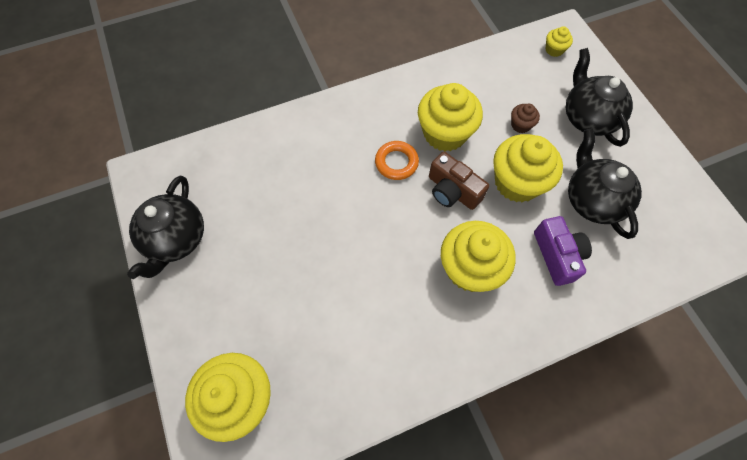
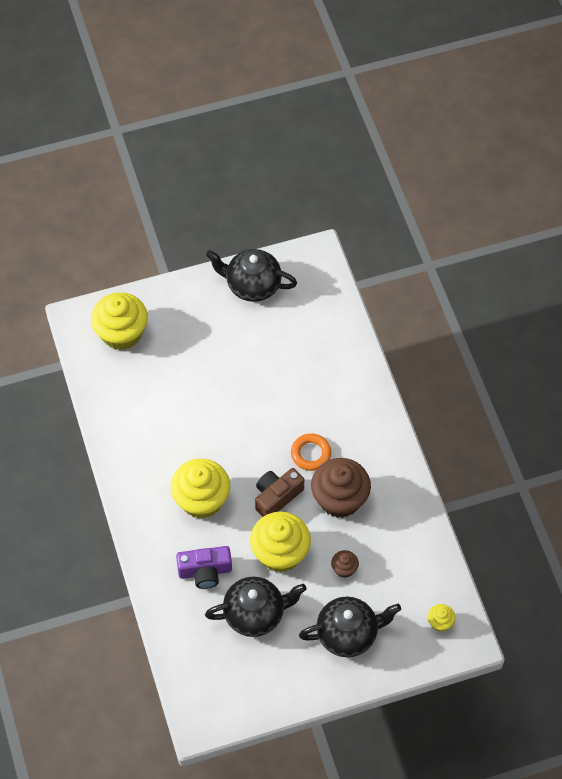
camera: 95 degrees right, 5 degrees down
yellow cupcake [418,83,483,151] -> brown cupcake [311,458,371,518]

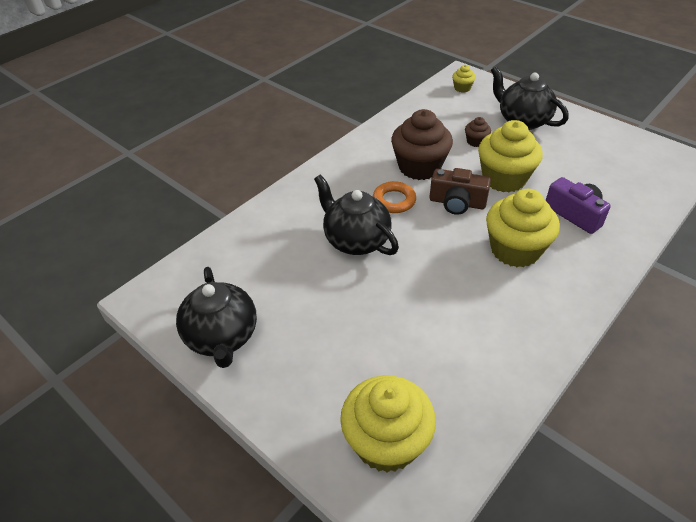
camera: 120 degrees left, 15 degrees down
black teapot [205,577,307,637] -> black teapot moved to [314,174,399,255]

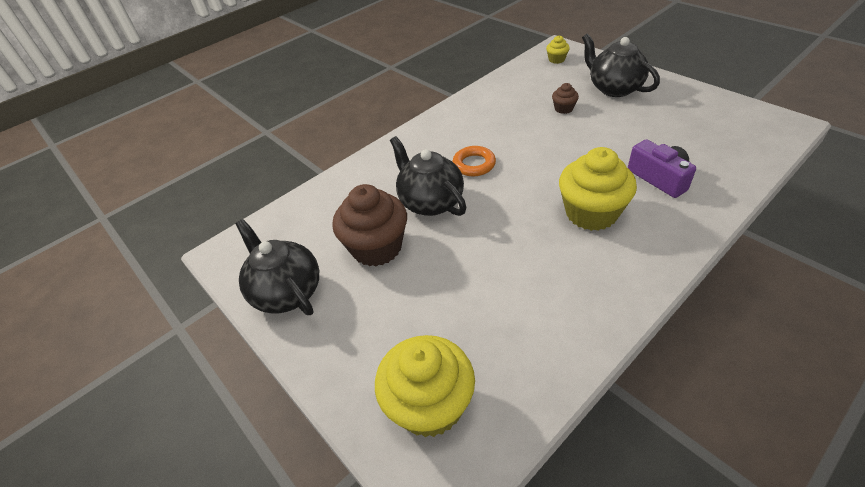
camera: 10 degrees right, 0 degrees up
black teapot [176,267,257,368] -> black teapot turned 150 degrees clockwise [236,219,319,315]
brown cupcake [391,109,453,180] -> brown cupcake moved to [332,184,407,266]
brown camera [430,168,491,215] -> none
yellow cupcake [478,120,543,193] -> none

